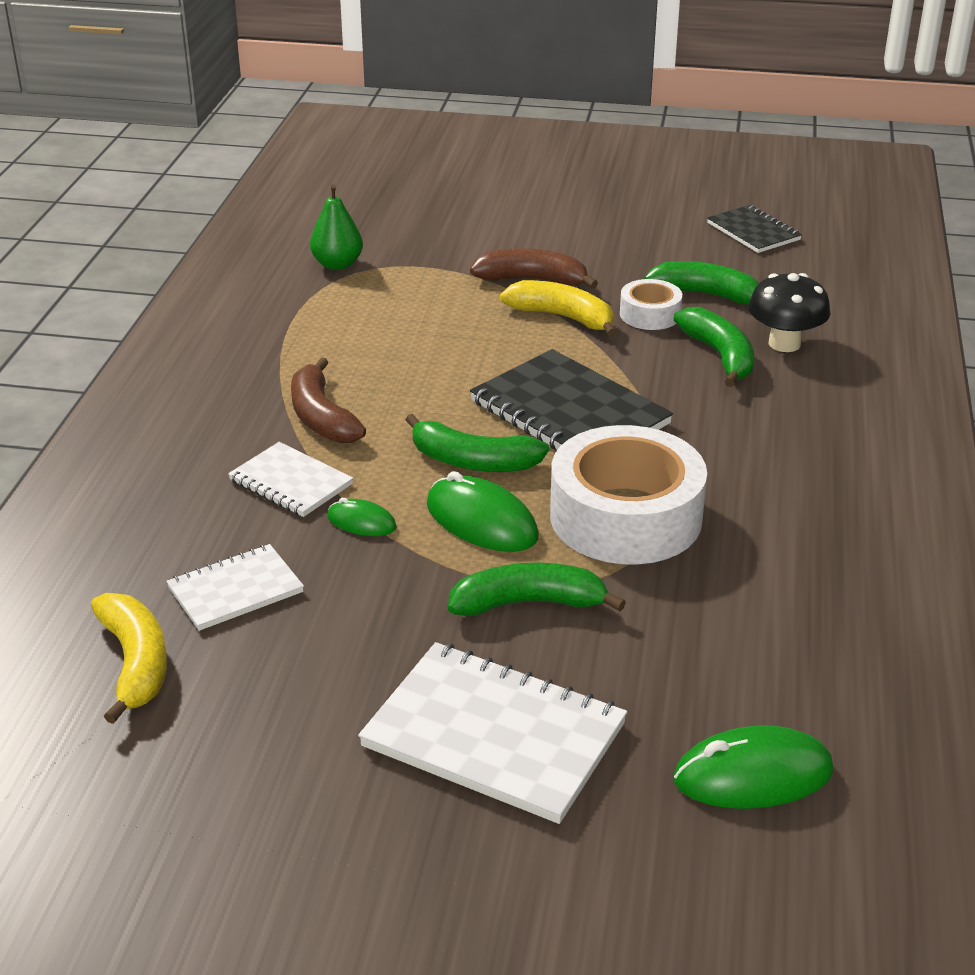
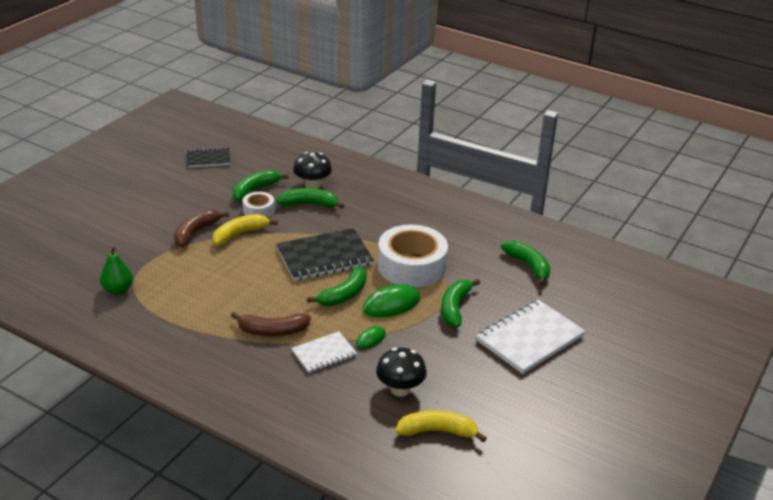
camera: 70 degrees left, 0 degrees up
white notebook [166,544,304,631] -> black mushroom [376,347,427,396]
green mouse [674,725,834,809] -> none
none -> green banana [501,240,551,285]

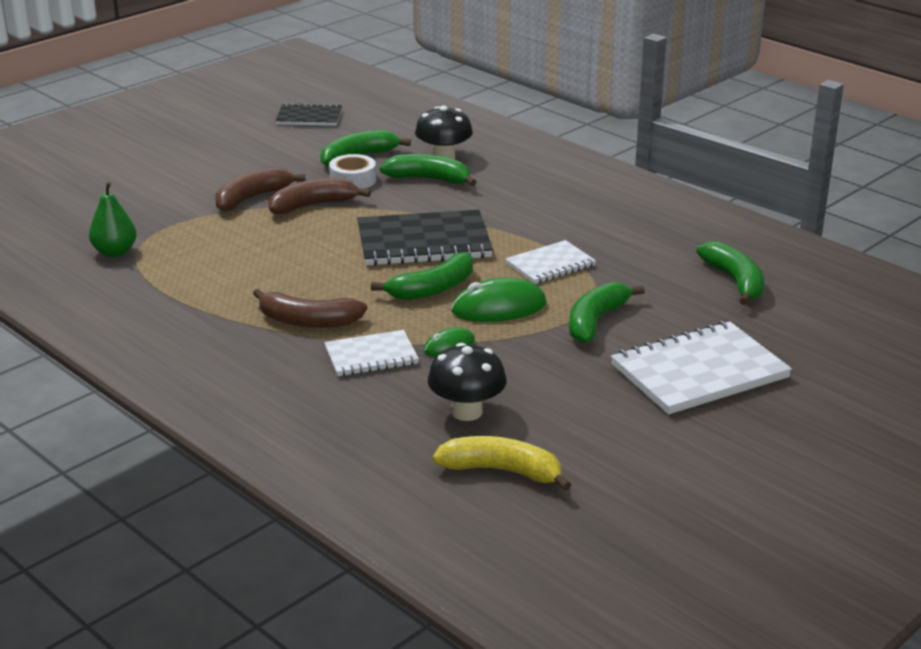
camera: 15 degrees right, 5 degrees down
yellow banana [213,214,278,246] -> brown banana [268,178,371,214]
white tape [378,225,448,287] -> white notebook [505,240,596,284]

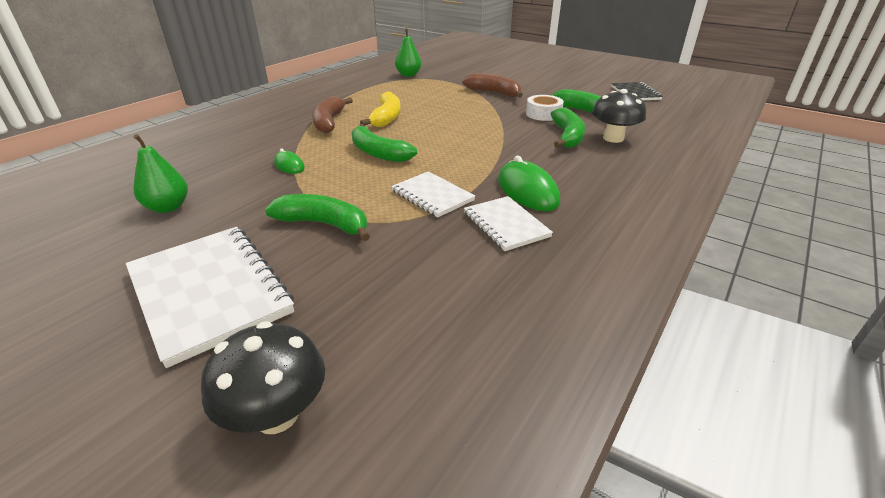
camera: 80 degrees right, 5 degrees up
brown banana [268,178,371,214] -> none
white notebook [324,330,419,376] -> white notebook moved to [464,196,553,251]
black notebook [357,210,493,266] -> none
black mushroom [427,343,507,421] -> black mushroom moved to [201,321,325,434]
yellow banana [432,436,571,491] -> yellow banana moved to [360,91,401,127]
green mouse [451,278,546,322] -> green mouse moved to [498,156,560,211]
green banana [696,241,764,305] -> none
none -> green pear [133,134,188,213]

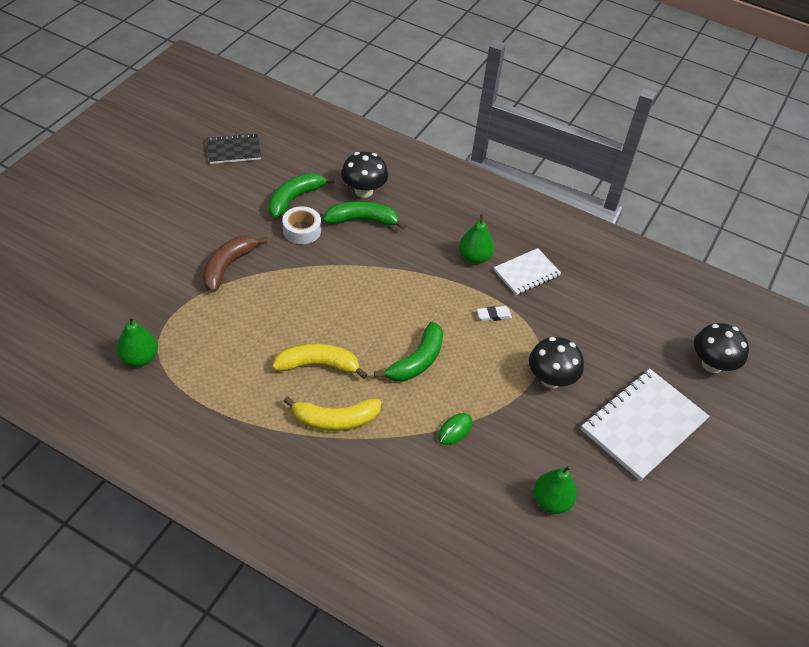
camera: 100 degrees left, 15 degrees up
green banana [265,194,370,241] -> black mushroom [529,337,584,388]
brown banana [312,96,353,133] -> yellow banana [283,397,381,431]
white notebook [391,171,475,217] -> white eraser [477,306,512,321]
green mouse [498,156,560,211] -> green pear [459,213,494,264]

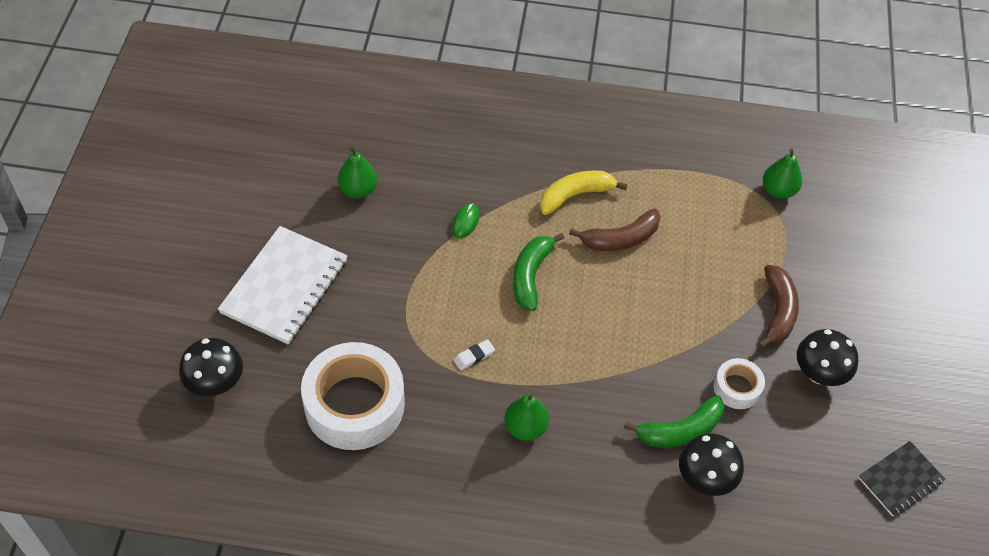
camera: 160 degrees right, 5 degrees up
green banana [268,173,335,218] -> none
yellow banana [272,343,367,379] -> brown banana [569,208,661,251]
white notebook [494,248,561,295] -> none
black mushroom [529,337,584,388] -> black mushroom moved to [797,329,858,386]
none -> white tape [301,342,405,450]

